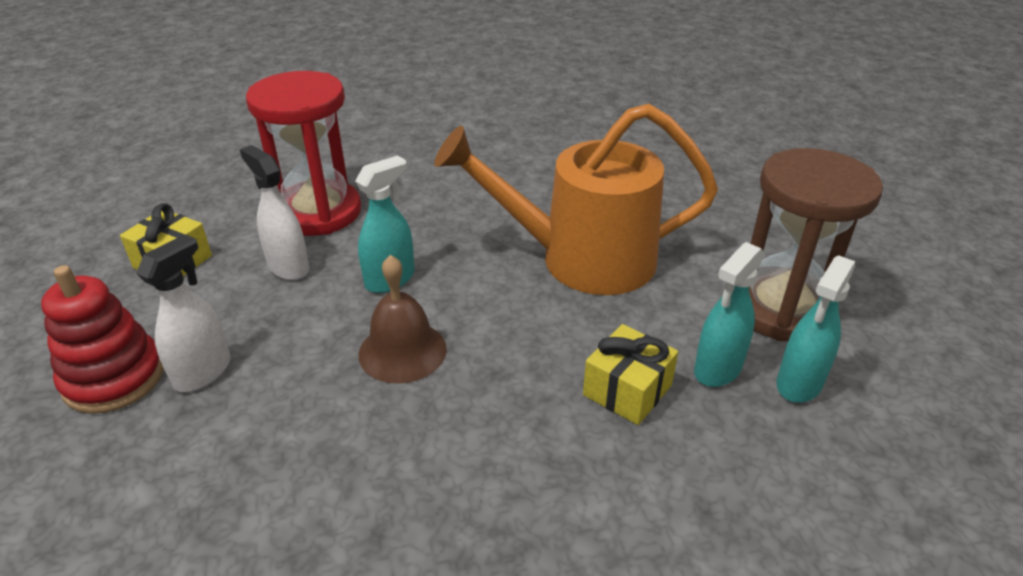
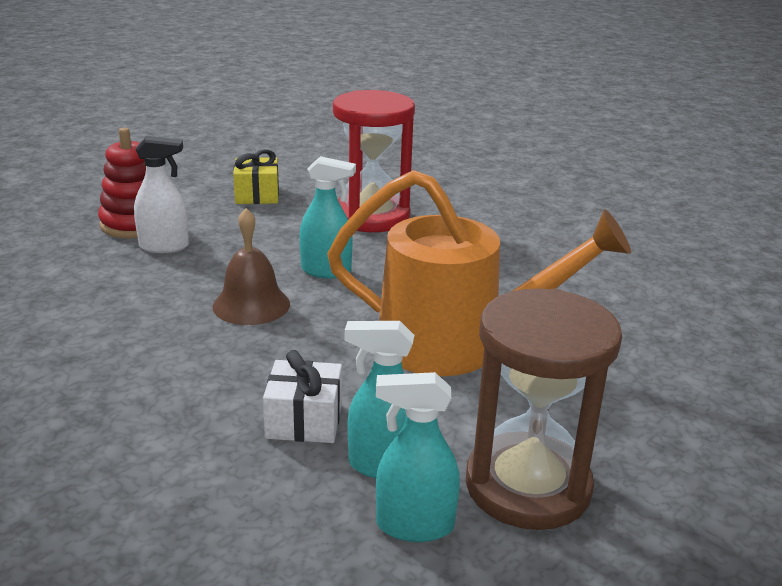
camera: 55 degrees right, 10 degrees down
white spray bottle [240,145,309,280] -> none
orange watering can [434,104,718,295] -> orange watering can turned 135 degrees clockwise [327,170,631,376]
yellow gift [583,324,678,425] -> white gift [263,350,342,443]

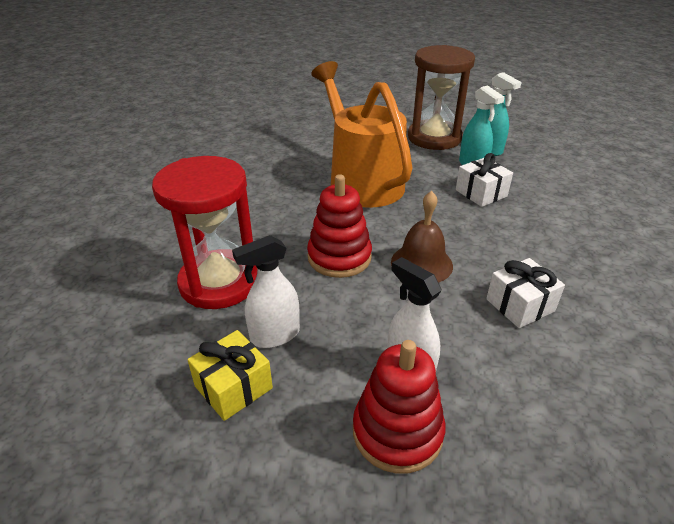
camera: 125 degrees left, 10 degrees up
turquoise spray bottle [299,156,356,279] -> red stacking toy [307,174,372,278]
none -> white spray bottle [232,235,300,348]
none -> white gift [486,258,565,328]

